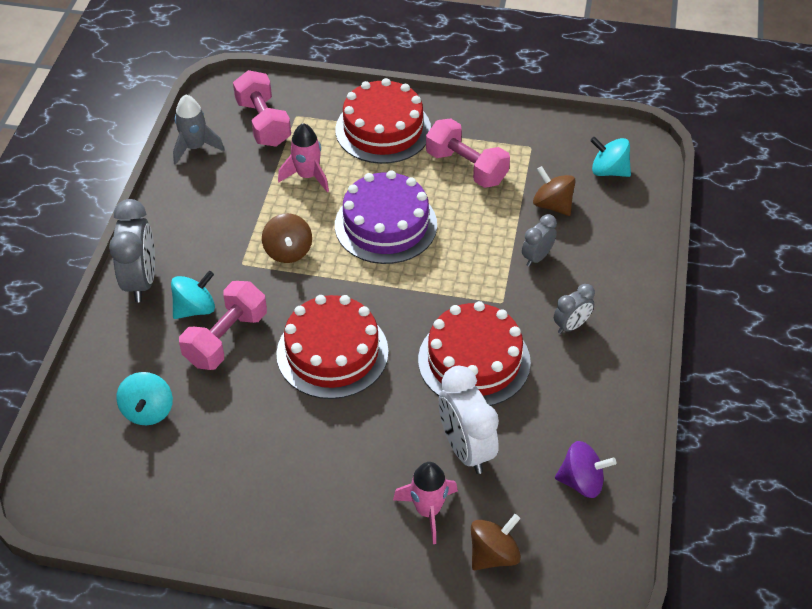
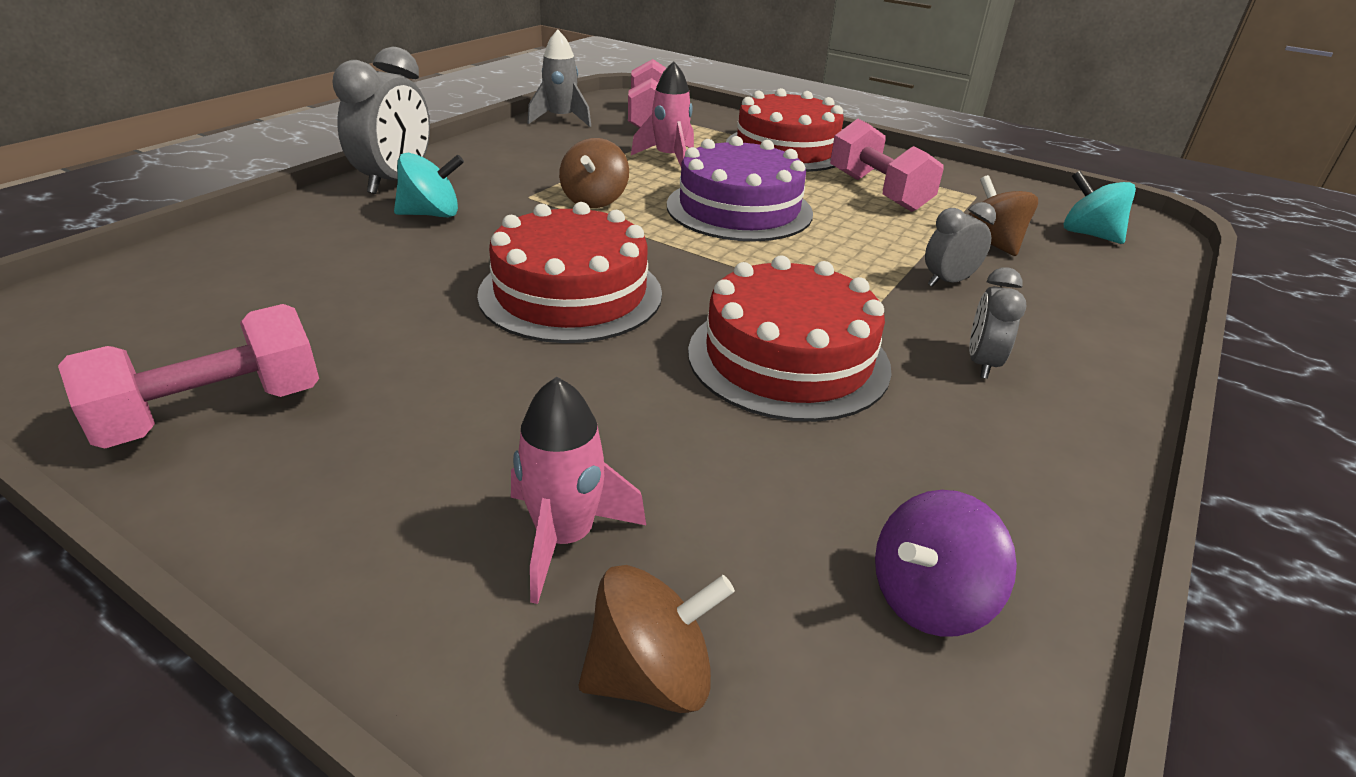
camera: 20 degrees right, 15 degrees down
turquoise spinning top [116,372,173,425] -> none
pink dumbbell [179,281,267,370] -> pink dumbbell moved to [58,304,319,449]
white clock [439,366,499,474] -> none
grey clock [554,284,595,334] -> grey clock turned 120 degrees clockwise [969,267,1027,379]
purple spinning top [555,441,616,498] -> purple spinning top turned 120 degrees clockwise [875,490,1017,637]

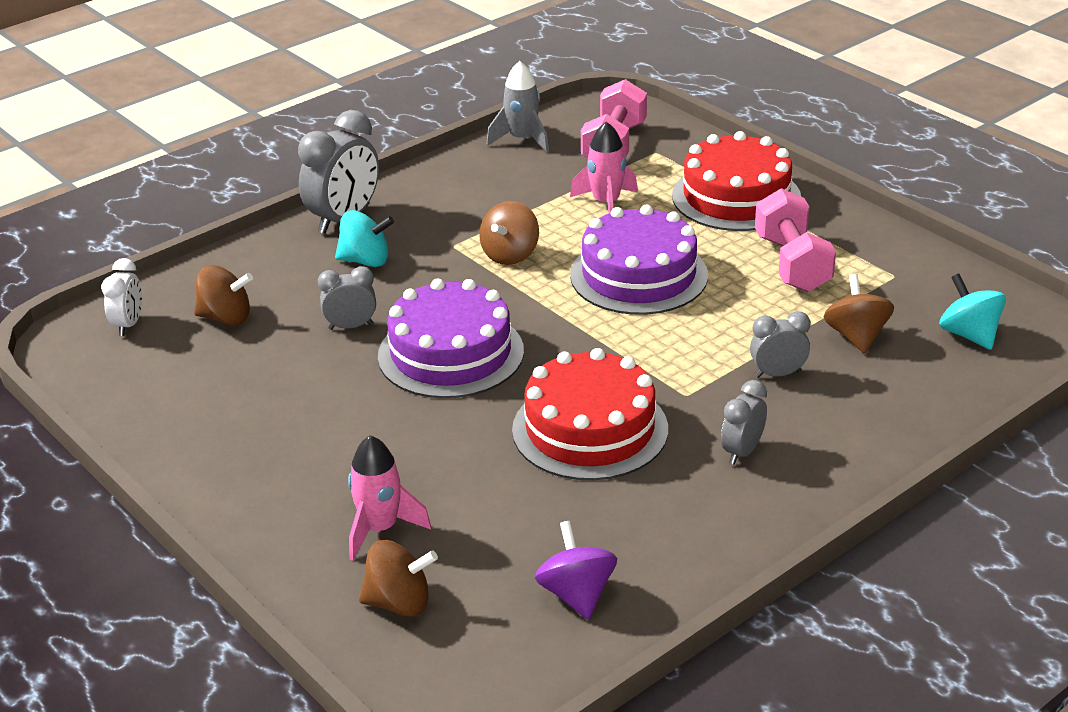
camera: 20 degrees right, 0 degrees up
pink dumbbell [58,304,319,449] -> none
red cake [477,202,662,343] -> purple cake [378,279,524,398]
purple spinning top [875,490,1017,637] -> purple spinning top turned 90 degrees clockwise [535,521,617,619]
none -> white clock [101,258,142,336]
none -> brown spinning top [194,265,253,325]
none -> grey clock [318,266,376,330]

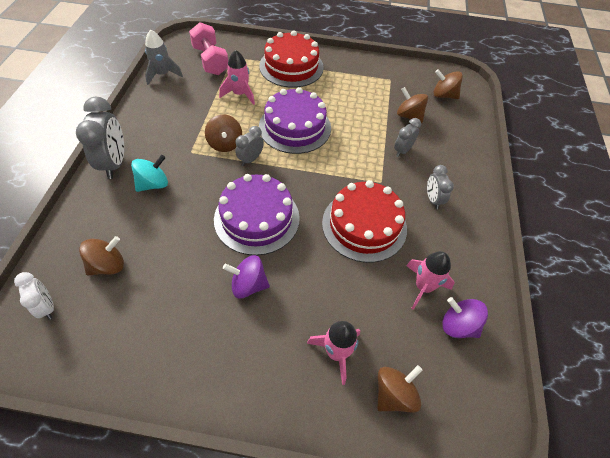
camera: 45 degrees left, 20 degrees up
grey clock [318,266,376,330] -> grey clock moved to [235,126,264,166]
pink dumbbell [755,188,836,292] -> none
turquoise spinning top [940,274,1006,350] -> brown spinning top [433,69,463,99]
none -> purple spinning top [223,255,270,299]
none -> pink rocket [406,251,454,310]

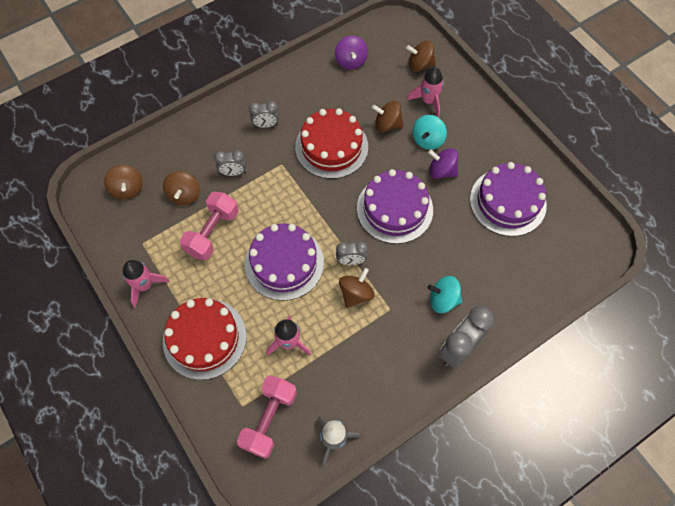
camera: 130 degrees left, 10 degrees up
white clock [14,272,54,320] -> none
brown spinning top [79,236,124,276] -> brown spinning top moved to [372,101,404,132]
purple spinning top [223,255,270,299] -> purple spinning top turned 150 degrees clockwise [428,148,458,179]
pink rocket [406,251,454,310] -> pink rocket moved to [123,260,170,308]
grey clock [427,165,454,209] -> grey clock turned 45 degrees clockwise [249,101,279,128]
none -> pink dumbbell [180,192,239,261]
none -> turquoise spinning top [413,115,447,150]
none -> purple cake [470,162,547,236]

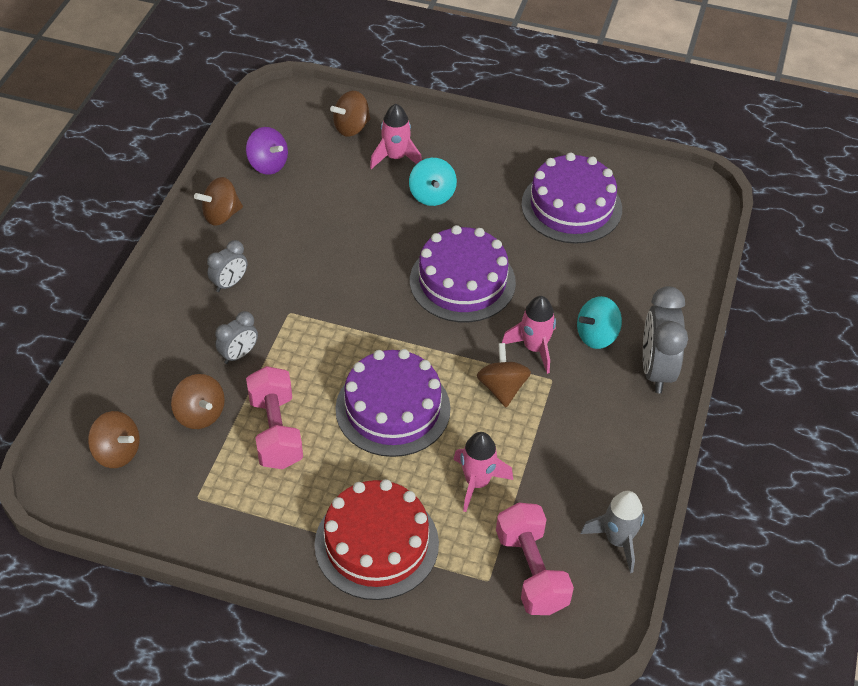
camera: 40 degrees left, 15 degrees down
pink rocket [123,260,170,308] -> pink rocket moved to [502,296,556,374]
red cake [295,108,368,179] -> none
grey clock [336,241,368,265] -> none
brown spinning top [372,101,404,132] -> brown spinning top moved to [194,177,243,226]
purple spinning top [428,148,458,179] -> none

